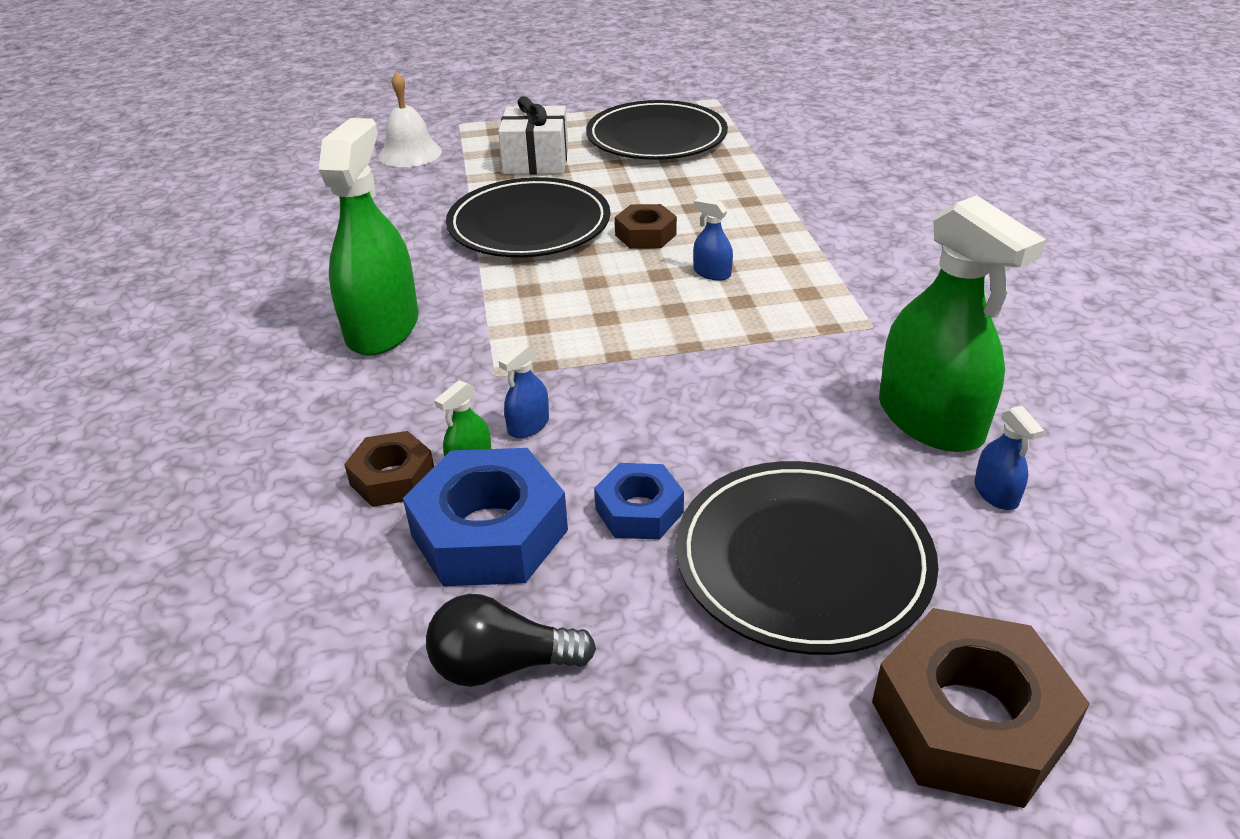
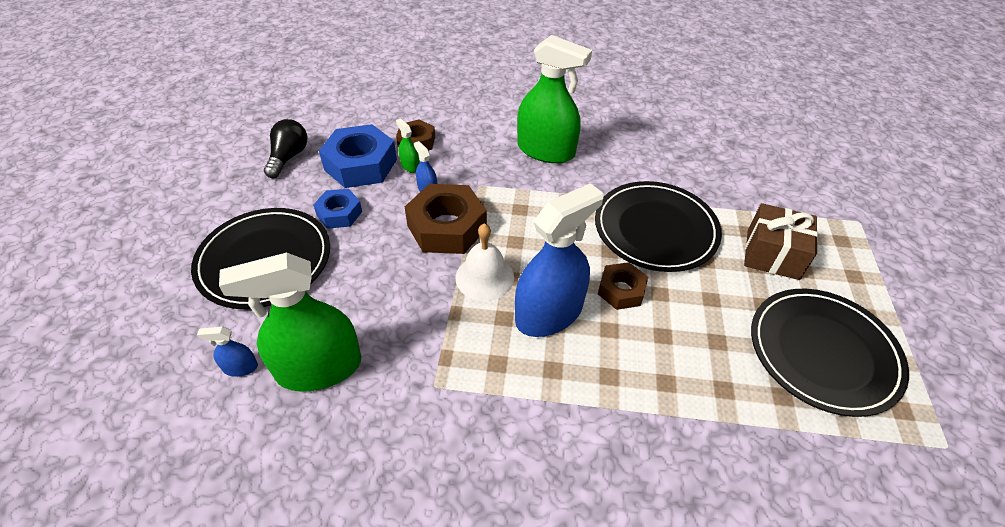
camera: 105 degrees right, 10 degrees up
white bell [379,72,442,167] -> white bell moved to [456,223,514,301]
white gift [498,96,568,174] -> brown gift [744,203,818,280]
blue spray bottle [693,198,733,281] -> blue spray bottle [515,183,604,337], size x2.42
brown nut [872,608,1090,808] -> brown nut moved to [405,184,487,254]

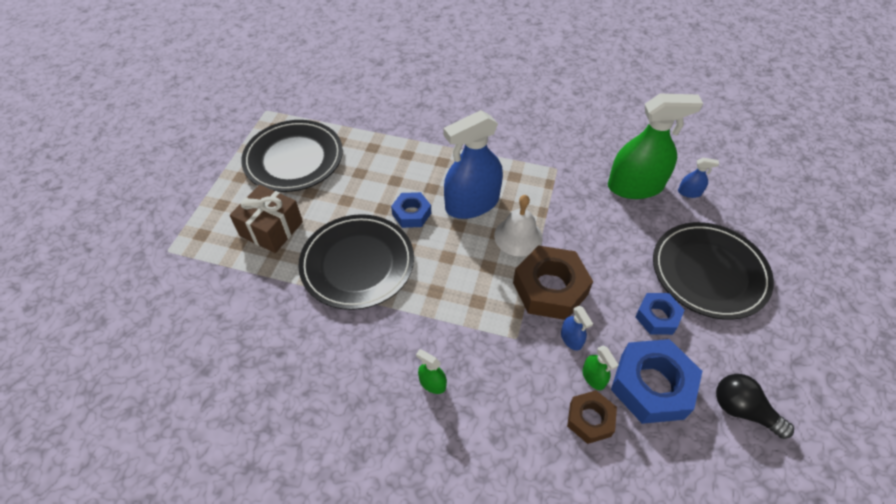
camera: 170 degrees left, 5 degrees up
black light bulb [264,119,307,178] -> black light bulb turned 105 degrees clockwise [716,374,794,439]
green spray bottle [517,35,592,163] -> green spray bottle [416,349,447,394], size x0.41
brown nut [598,262,648,310] -> blue nut [391,192,431,228]

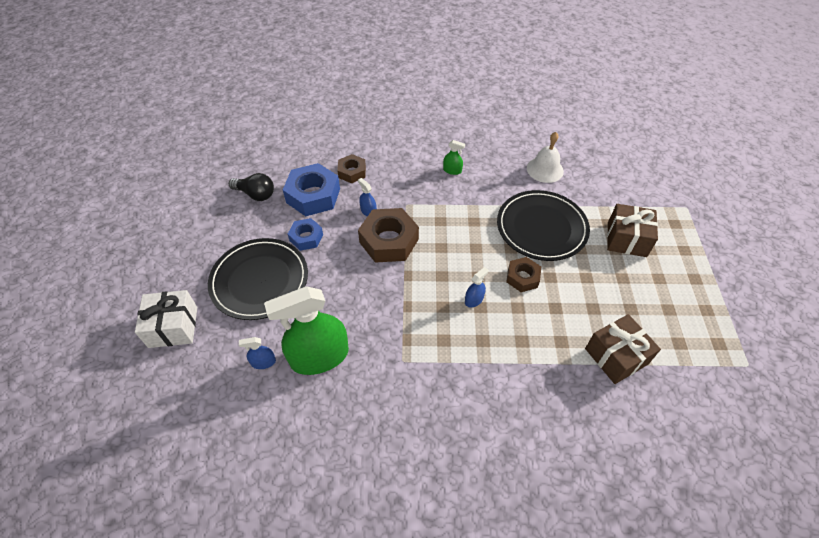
camera: 165 degrees right, 0 degrees up
black plate [241,120,343,192] -> none
blue nut [391,192,431,228] -> brown nut [506,257,541,292]
blue spray bottle [444,110,503,219] -> blue spray bottle [465,267,488,308], size x0.41
white bell [494,195,543,256] -> white bell moved to [527,132,564,183]
green spray bottle [583,345,619,390] -> none
none -> white gift [135,290,197,348]
none -> brown gift [585,314,661,384]

